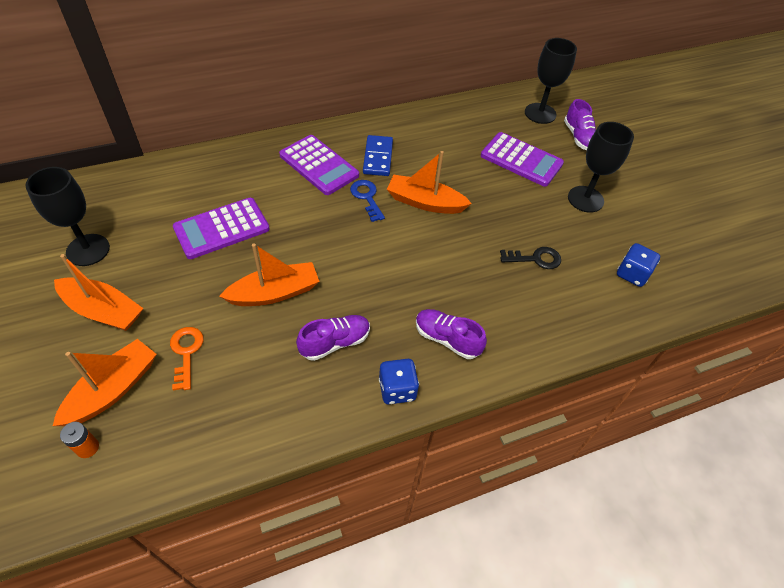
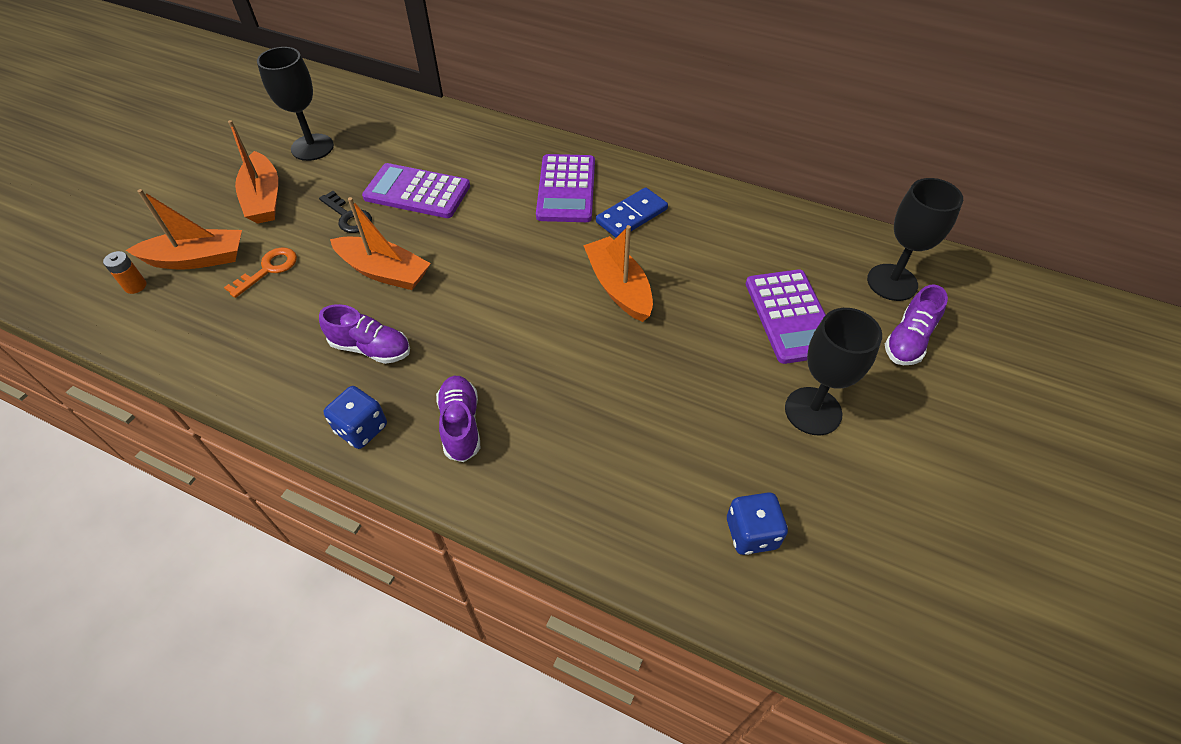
camera: 50 degrees right, 0 degrees up
blue key [350,180,385,222] -> none
black key [500,247,561,269] -> black key moved to [319,191,372,233]

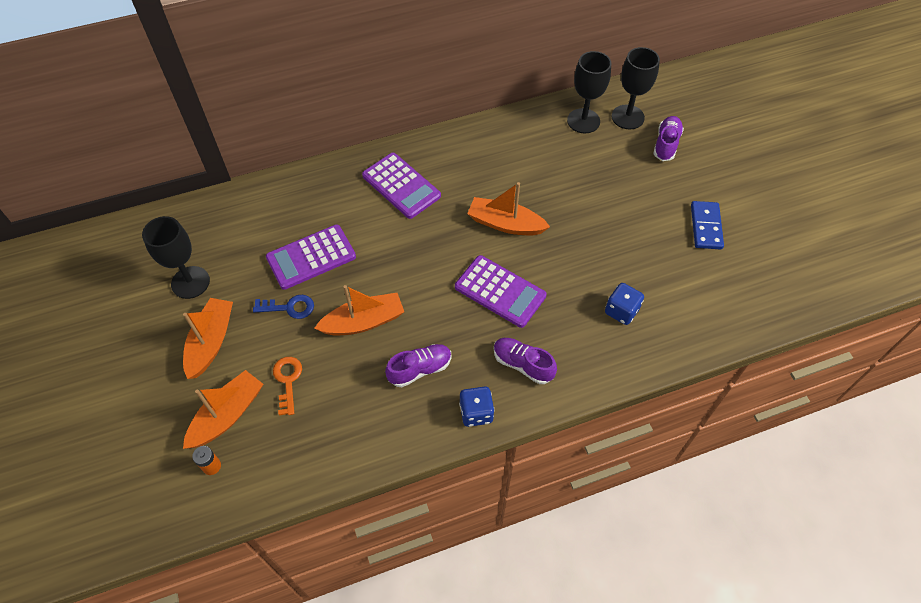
camera: 45 degrees left, 5 degrees up
orange boat [228,120,278,224] -> orange boat turned 105 degrees counterclockwise [183,298,233,379]
black key [319,191,372,233] -> blue key [253,295,314,319]
blue domino [596,187,668,238] -> blue domino moved to [691,201,724,249]
blue dice [727,492,788,555] -> blue dice moved to [605,283,644,325]
purple calculator [746,269,826,364] -> purple calculator moved to [455,255,547,328]
black goblet [785,308,882,435] -> black goblet moved to [567,51,611,133]
purple shoe [885,285,948,365] -> purple shoe turned 150 degrees counterclockwise [653,116,684,161]

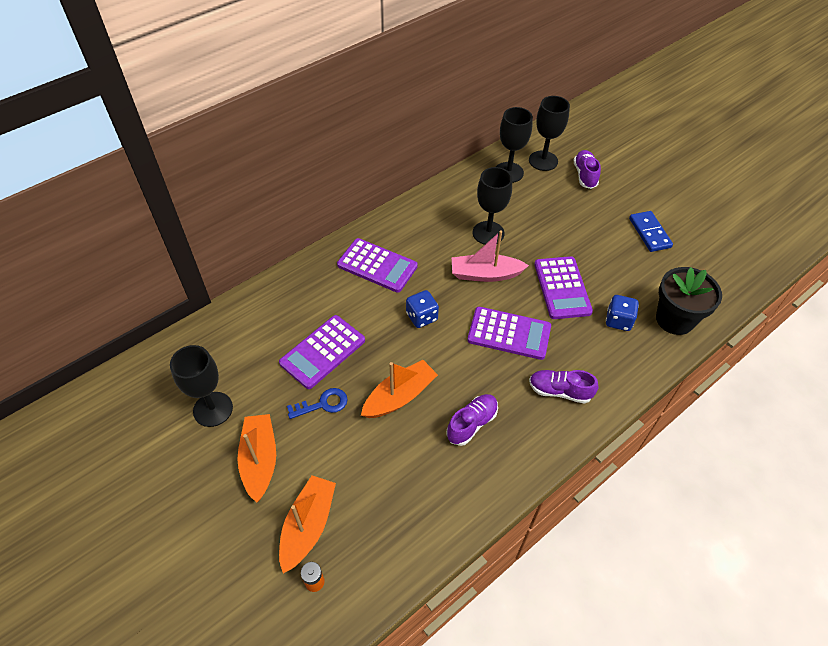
camera: 20 degrees left, 5 degrees down
orange key [273,357,302,416] -> none
blue dice [459,386,495,427] -> blue dice moved to [406,290,439,328]
orange boat [467,182,550,235] -> pink boat [452,230,529,282]
none -> black goblet [473,167,512,245]
none -> purple calculator [534,256,593,319]
none -> black flower pot [656,267,722,335]

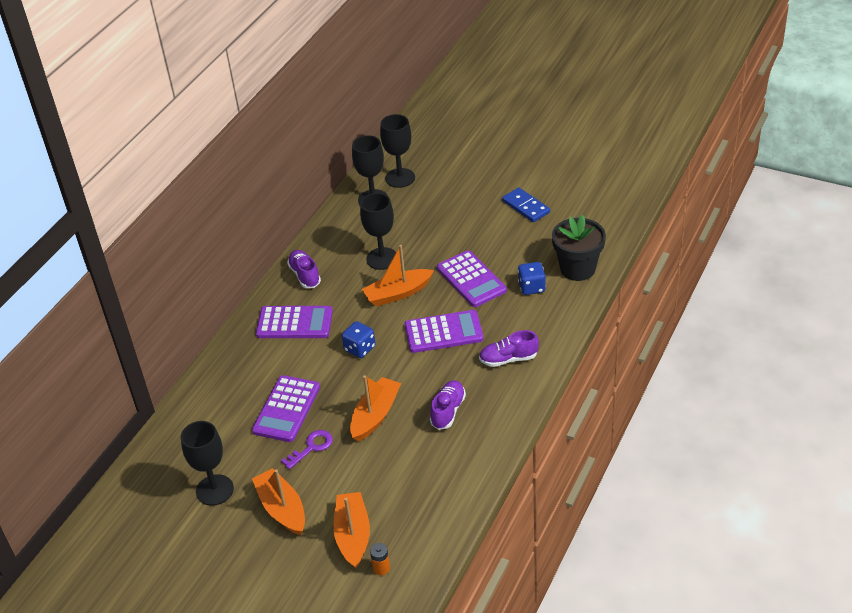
camera: 20 degrees left, 10 degrees down
blue key [287,388,348,419] -> purple key [281,430,333,469]
pink boat [452,230,529,282] -> orange boat [362,245,434,306]
purple shoe [573,150,601,189] -> purple shoe moved to [287,250,321,288]

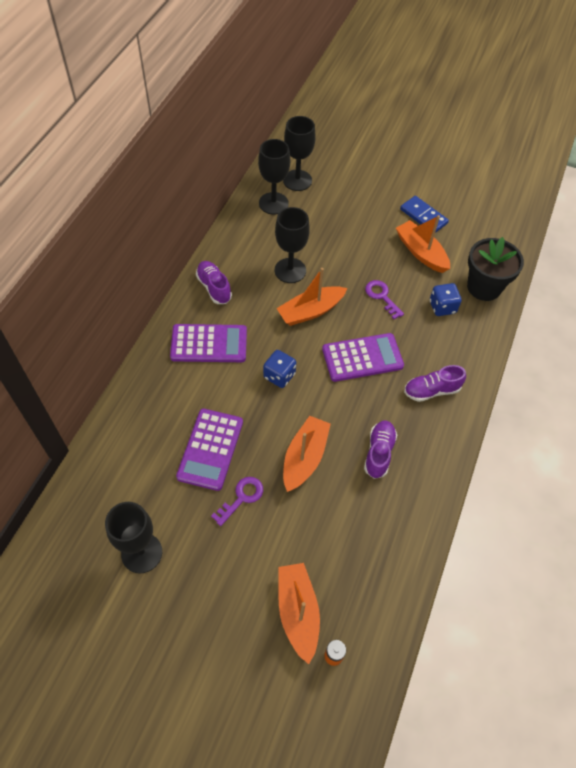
camera: 10 degrees left, 15 degrees up
orange boat [252,468,305,535] -> orange boat moved to [396,215,450,273]
purple calculator [437,250,507,307] -> purple key [365,280,404,319]

